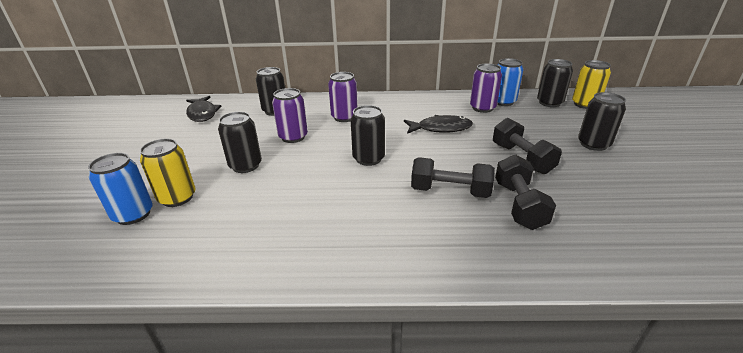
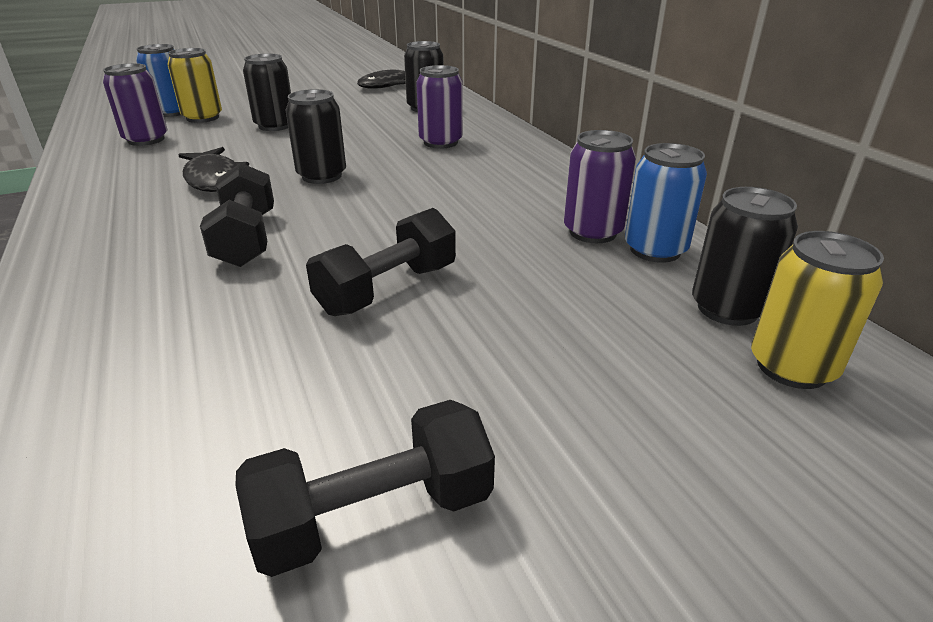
camera: 65 degrees right, 0 degrees up
purple can [272,88,308,143] -> purple can moved to [103,63,167,146]
black fish [404,115,473,134] -> black fish moved to [178,147,249,192]
black dumbbell [495,154,556,230] -> black dumbbell moved to [235,400,495,577]
black can [578,92,626,151] -> none

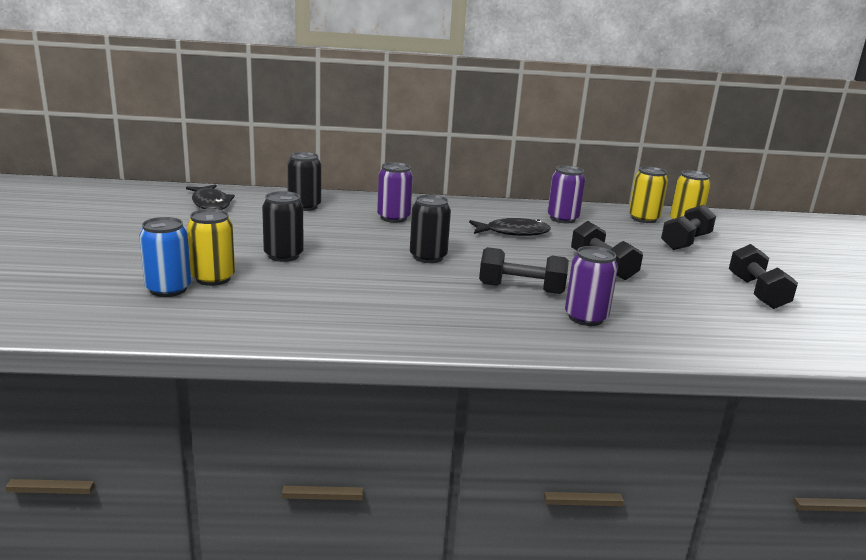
camera: 70 degrees left, 10 degrees down
purple can [103,63,167,146] -> purple can moved to [565,246,618,326]
black fish [178,147,249,192] -> black fish moved to [469,218,551,236]
blue can [625,143,707,263] -> none
black can [692,187,798,326] -> yellow can [629,167,668,223]
none -> black dumbbell [661,205,716,250]

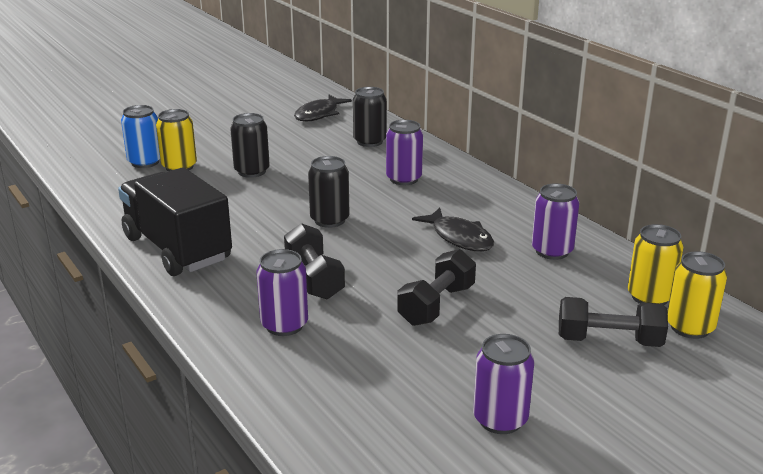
camera: 60 degrees right, 5 degrees up
black dumbbell [729,244,798,309] -> purple can [473,334,534,434]
none -> black truck [118,168,232,276]

